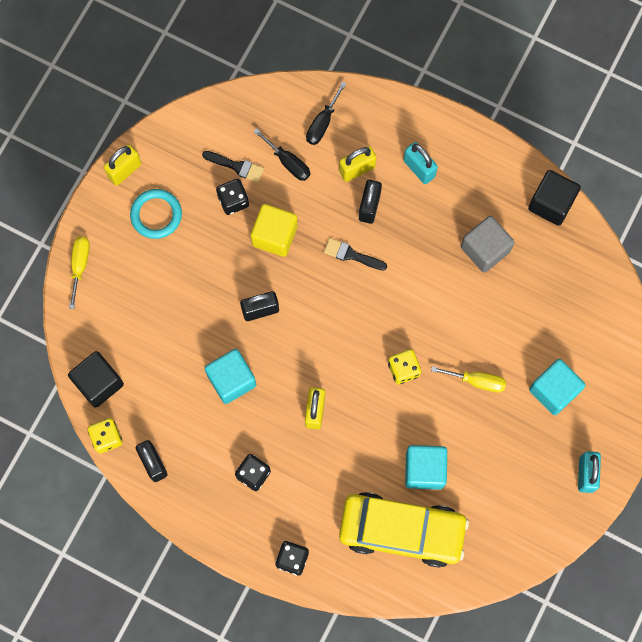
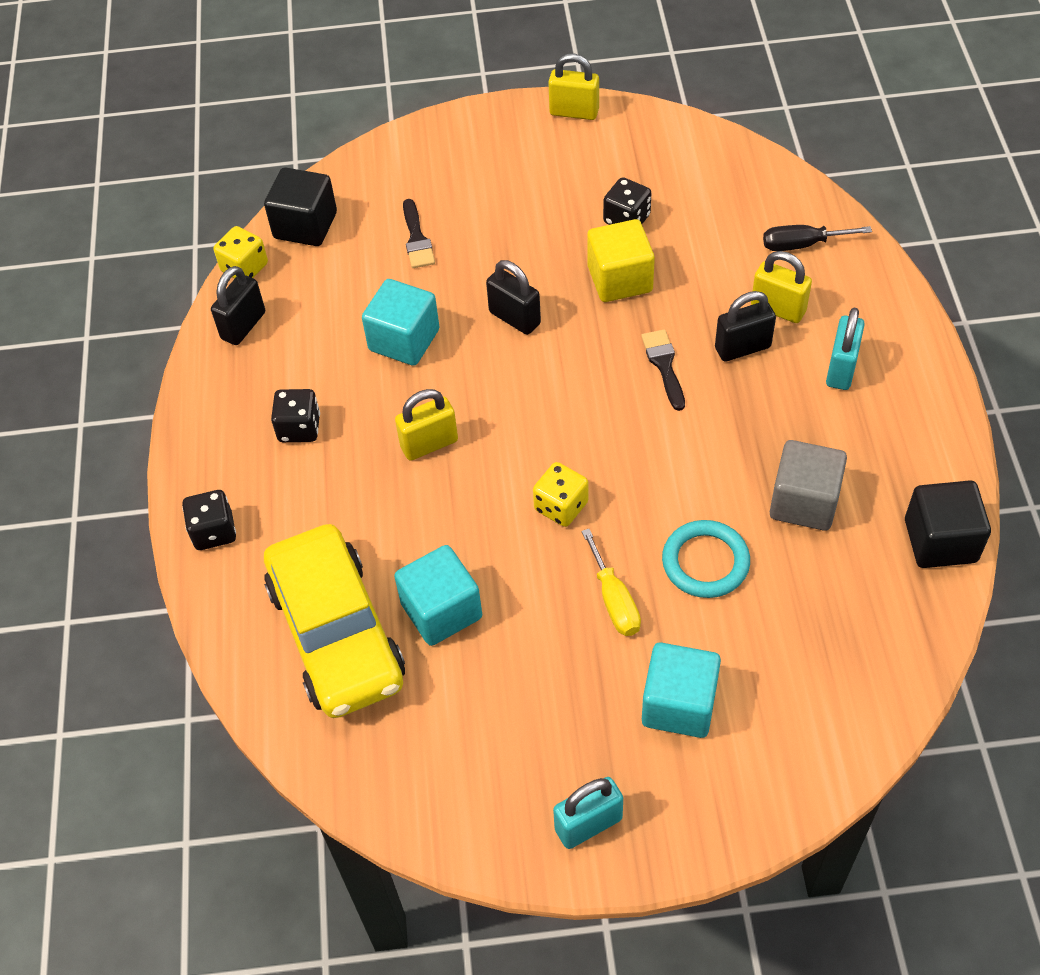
camera: 60 degrees right, 20 degrees down
yellow screwdriver [69,236,90,309] -> none
turquoise ring [130,189,182,239] -> turquoise ring moved to [662,520,750,598]
black brush [202,151,264,183] -> black brush moved to [403,199,435,268]
black screwdriver [253,128,311,181] -> none

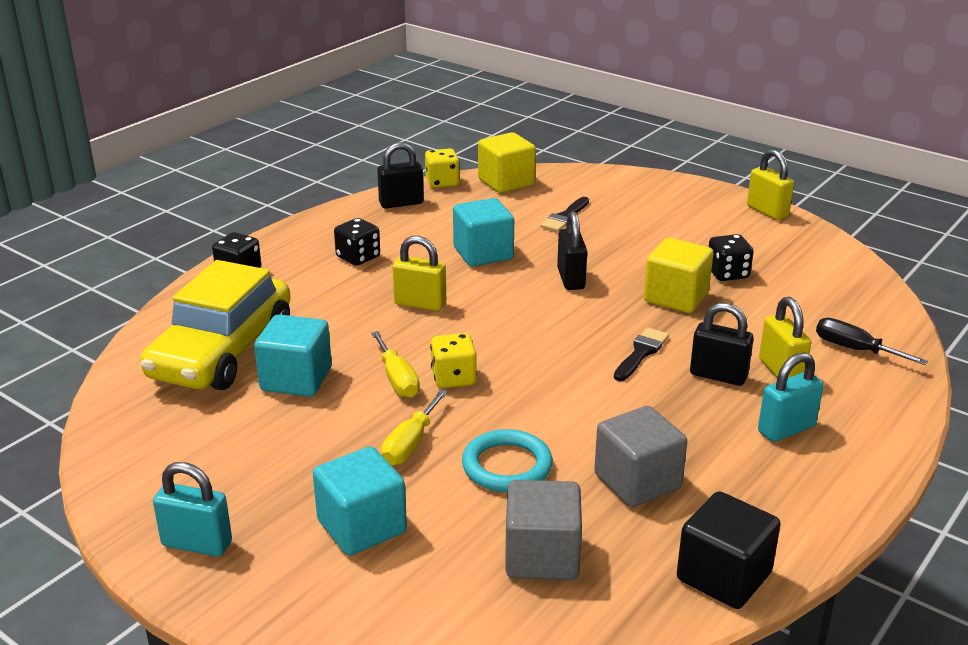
camera: 40 degrees right, 25 degrees down
black cube [264,168,337,246] -> yellow cube [478,132,536,193]
none -> yellow screwdriver [371,331,419,398]
none -> grey cube [505,480,582,580]

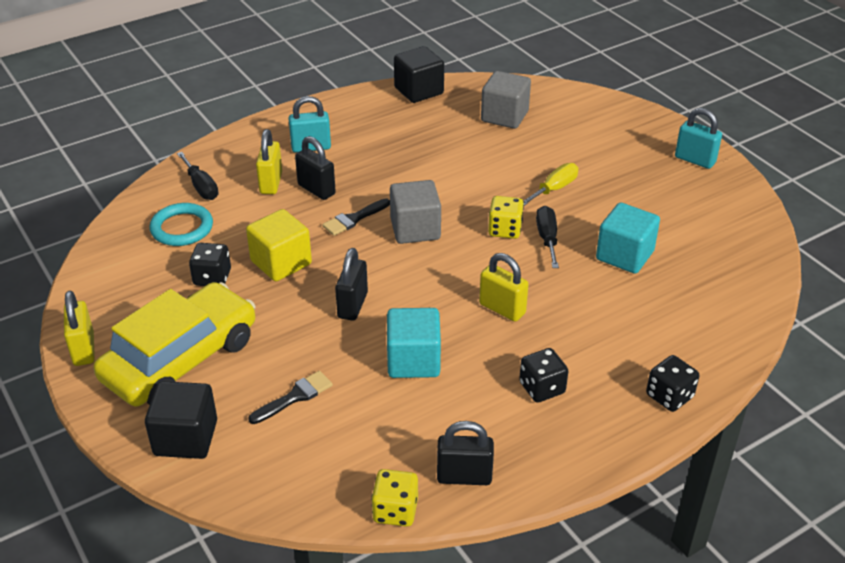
camera: 160 degrees left, 10 degrees up
yellow car [140,260,291,390] -> yellow car moved to [94,282,255,407]
turquoise cube [313,446,407,555] -> none
yellow screwdriver [371,331,419,398] -> black screwdriver [536,206,559,268]
turquoise ring [462,429,553,492] -> turquoise ring moved to [150,203,213,246]
yellow cube [478,132,536,193] -> none
grey cube [594,406,687,507] -> grey cube moved to [390,180,441,244]
none -> black cube [145,381,217,459]

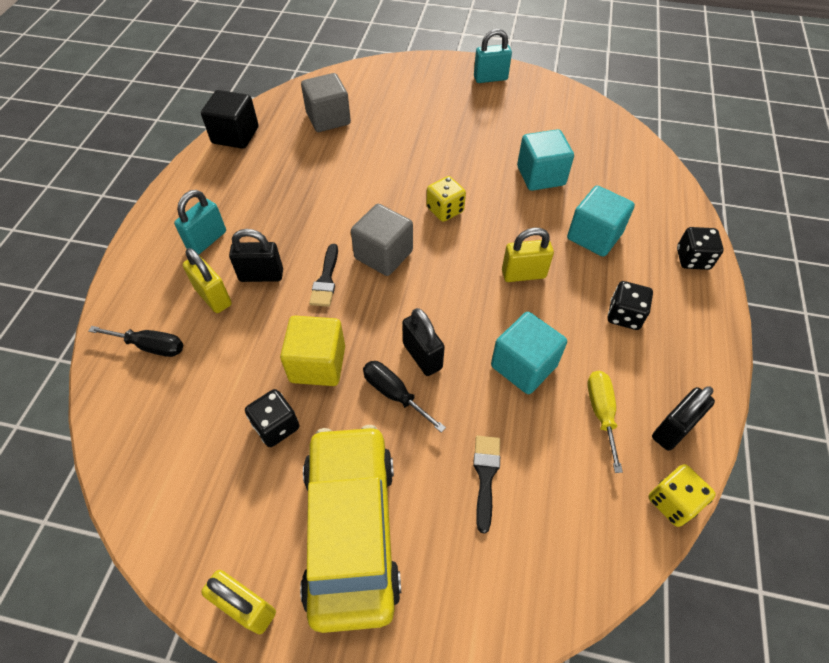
camera: 45 degrees left, 15 degrees up
black cube [145,381,217,459] -> none
turquoise ring [150,203,213,246] -> none
yellow screwdriver [523,163,578,206] -> yellow screwdriver moved to [587,371,623,473]
black screwdriver [536,206,559,268] -> black screwdriver moved to [363,361,446,433]
none -> turquoise cube [567,186,635,257]

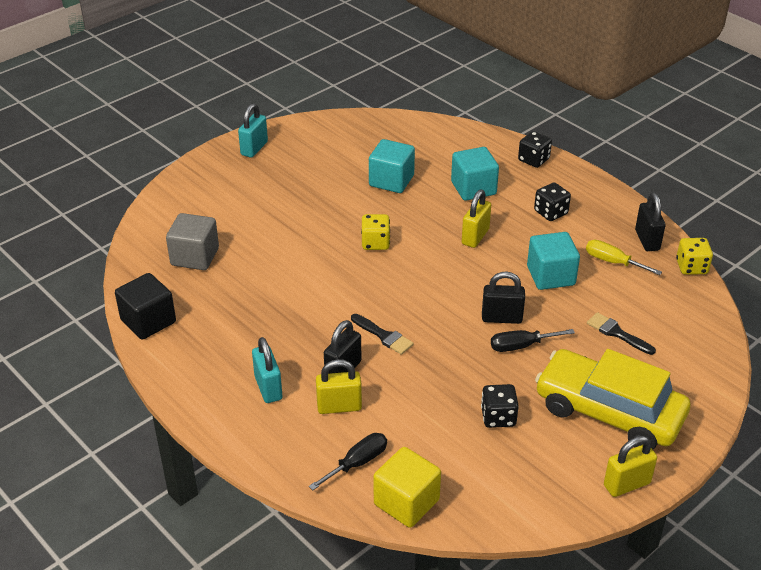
camera: 55 degrees left, 15 degrees down
yellow cube [280,316,345,386] -> yellow cube moved to [374,447,441,528]
grey cube [351,204,413,276] -> none

